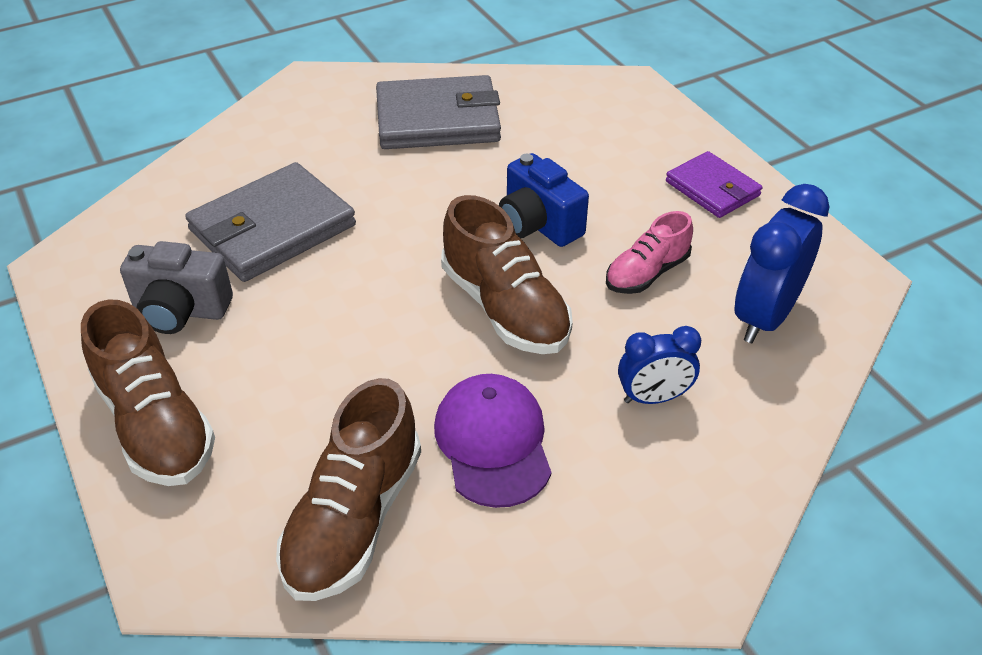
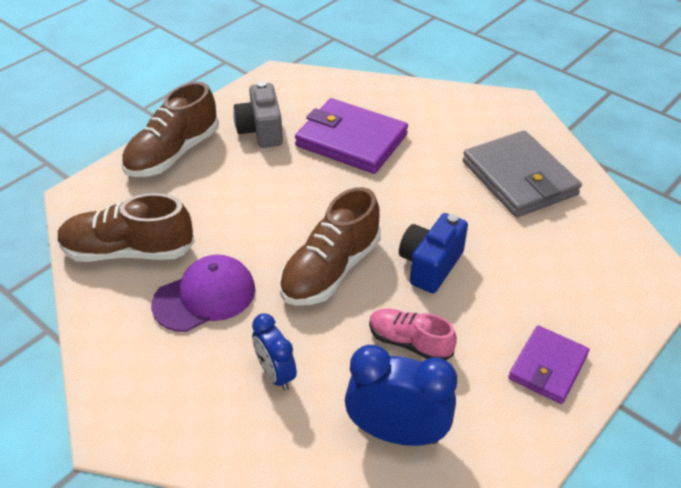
camera: 70 degrees right, 0 degrees up
grey wallet [185,162,356,282] -> purple wallet [295,98,408,174]

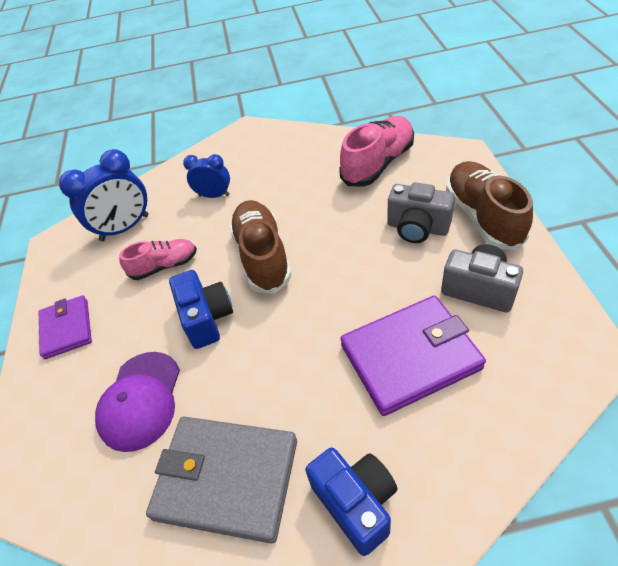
camera: 135 degrees right, 5 degrees up
brown shoe [57,193,195,262] -> pink shoe [340,116,414,187]
purple cap [151,254,255,332] -> purple cap moved to [95,352,180,452]
none -> blue camera [305,447,398,556]
none -> grey camera [387,182,455,243]

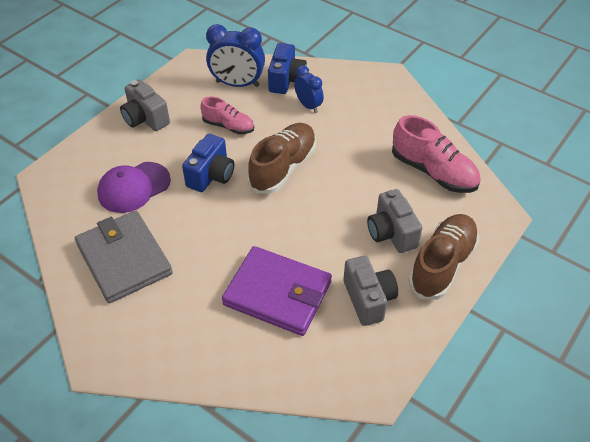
camera: 40 degrees right, 0 degrees up
purple wallet [39,295,92,359] -> grey camera [120,80,170,131]
blue camera [305,447,398,556] -> blue camera moved to [268,43,307,94]
pink shoe [340,116,414,187] -> pink shoe turned 45 degrees clockwise [392,115,481,193]

